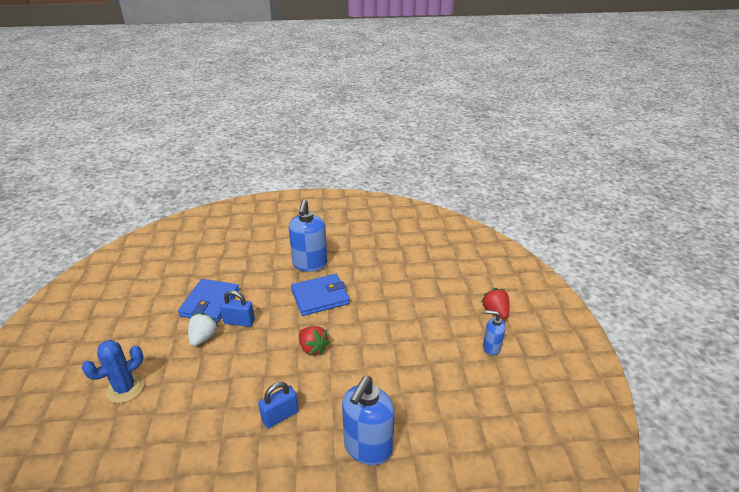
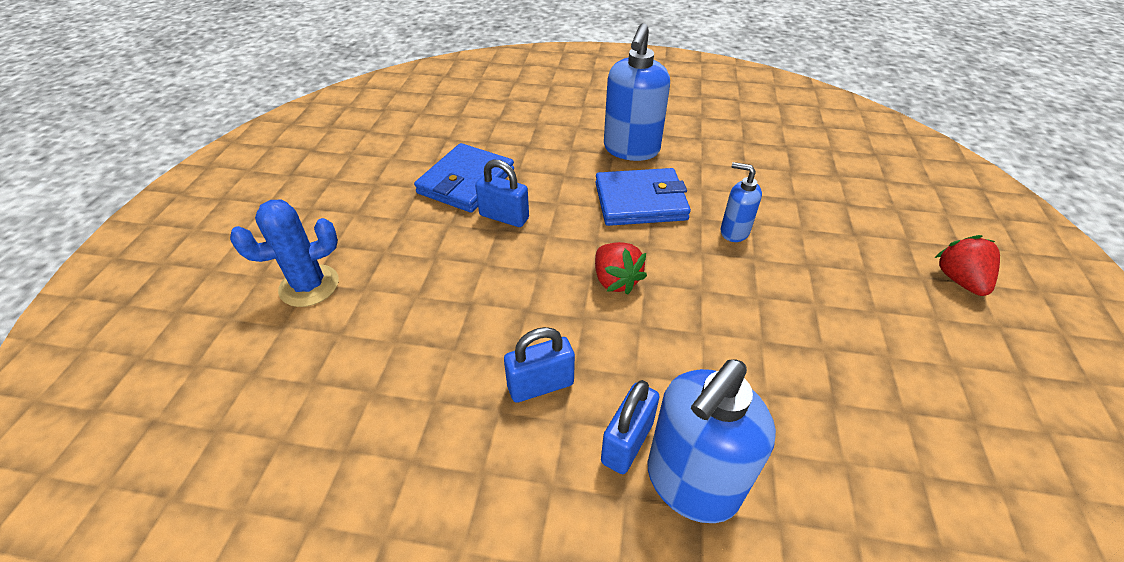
camera: 15 degrees right, 10 degrees up
white strawberry [188,313,219,346] -> none
blue soap dispenser [483,310,505,355] -> blue soap dispenser moved to [721,162,762,242]
none -> blue padlock [601,380,660,474]

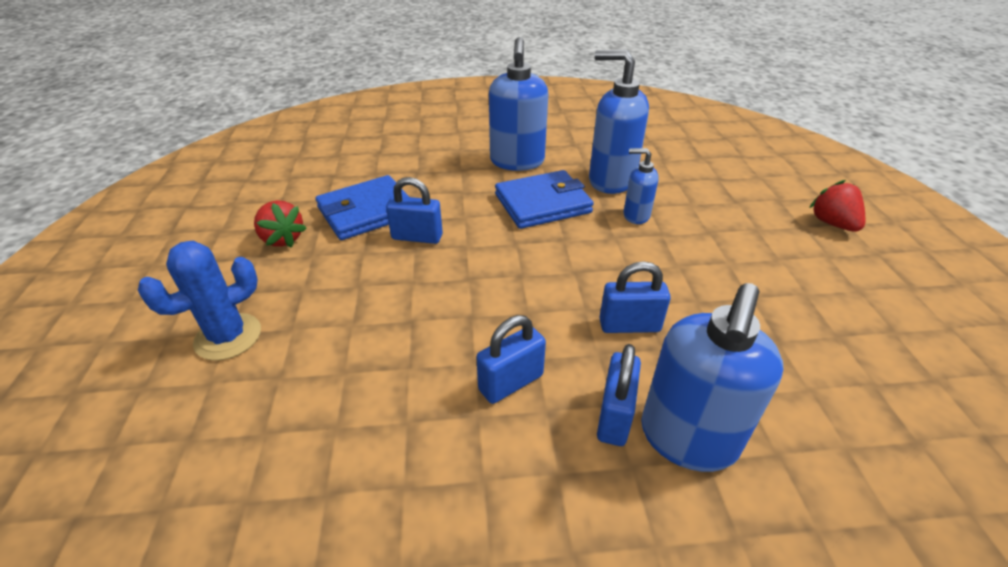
camera: 15 degrees left, 5 degrees down
blue wallet [414,143,514,213] -> blue wallet turned 45 degrees clockwise [315,175,409,240]
red strawberry [595,242,647,295] -> red strawberry moved to [254,200,307,248]
none -> blue soap dispenser [589,50,649,194]
none -> blue padlock [599,261,671,333]

